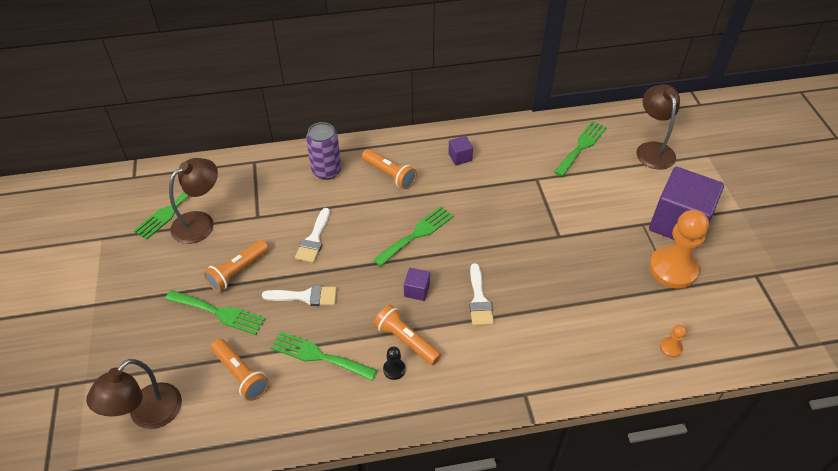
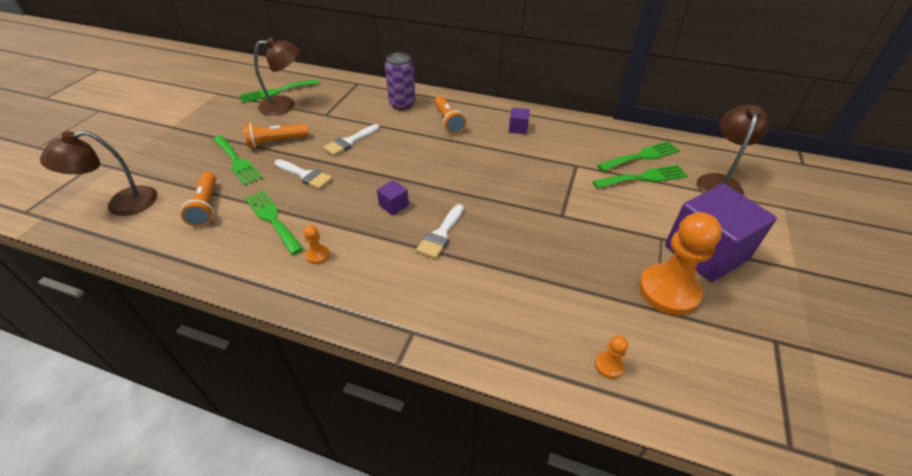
camera: 30 degrees right, 5 degrees down
green fork [373,206,454,267] -> green fork moved to [593,165,688,188]
orange flashlight [374,305,441,365] -> none
black pawn [383,347,406,380] -> orange pawn [303,225,330,264]

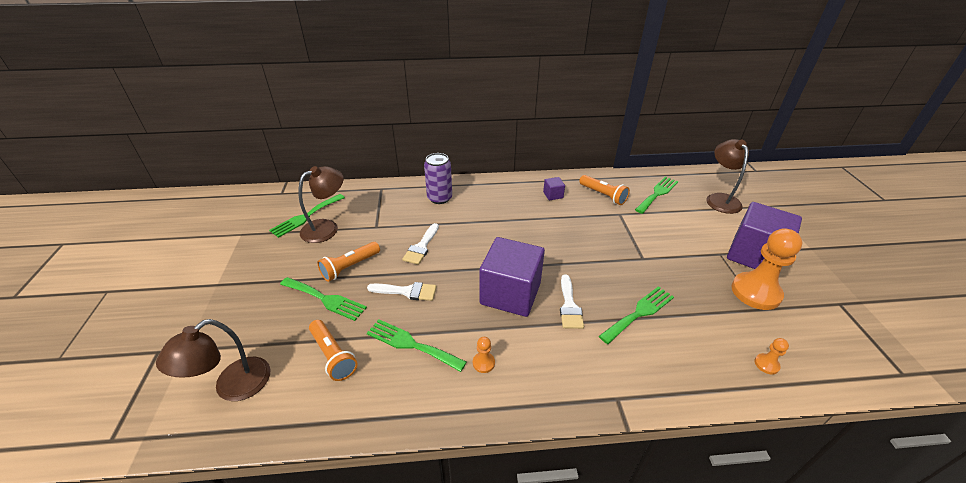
camera: 25 degrees left, 5 degrees down
purple cube [377,180,409,215] -> purple cube [480,237,545,317], size x2.44
orange flashlight [434,96,466,134] -> orange flashlight moved to [579,175,630,205]
green fork [593,165,688,188] -> green fork moved to [599,286,674,344]

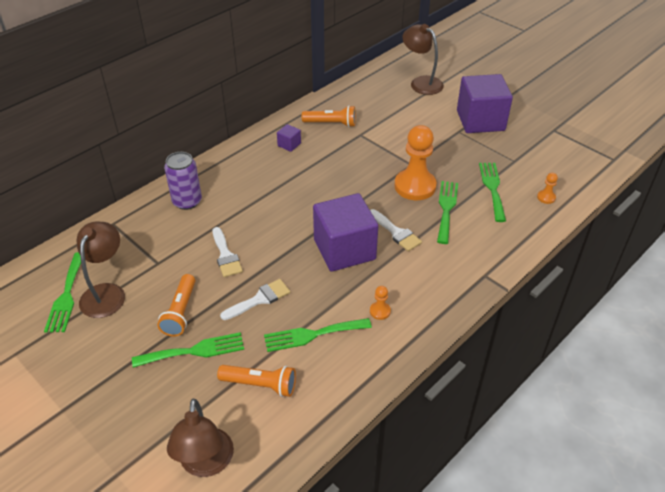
camera: 40 degrees left, 5 degrees up
green fork [635,177,678,214] -> green fork moved to [479,163,506,222]
orange pawn [732,228,802,310] -> orange pawn moved to [394,125,437,200]

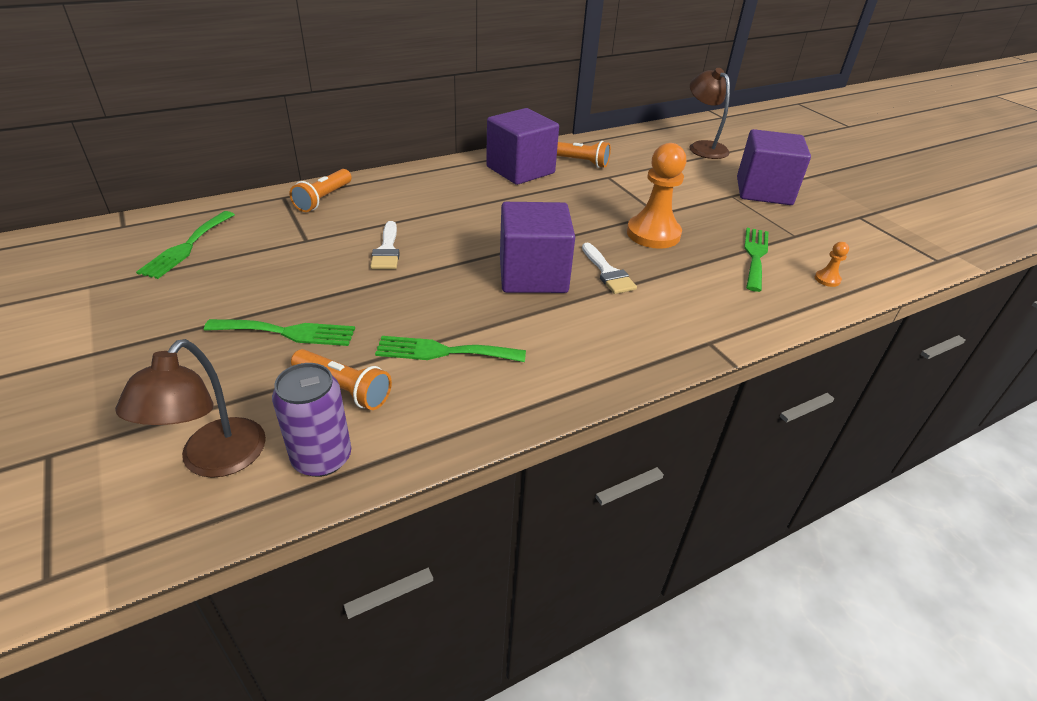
camera: 15 degrees right, 5 degrees down
brown lamp [77,222,125,318] -> none
orange flashlight [157,274,195,336] -> orange flashlight moved to [289,169,352,212]
purple can [164,152,202,210] -> purple can moved to [272,363,351,477]
white brush [220,279,290,320] -> none
purple cube [277,124,301,152] -> purple cube [486,108,559,185], size x2.44
orange pawn [370,286,391,320] -> none
green fork [437,181,458,244] -> none

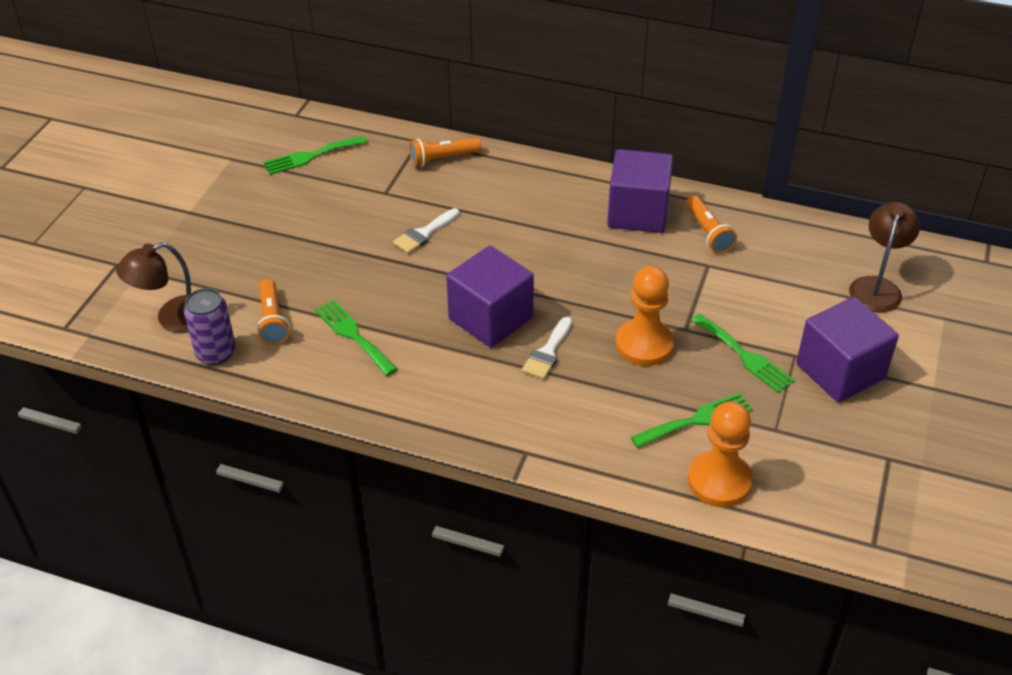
camera: 50 degrees right, 5 degrees up
green fork [204,319,355,346] -> green fork moved to [691,314,795,393]
orange pawn [815,242,849,287] -> orange pawn [687,401,753,507], size x2.35

